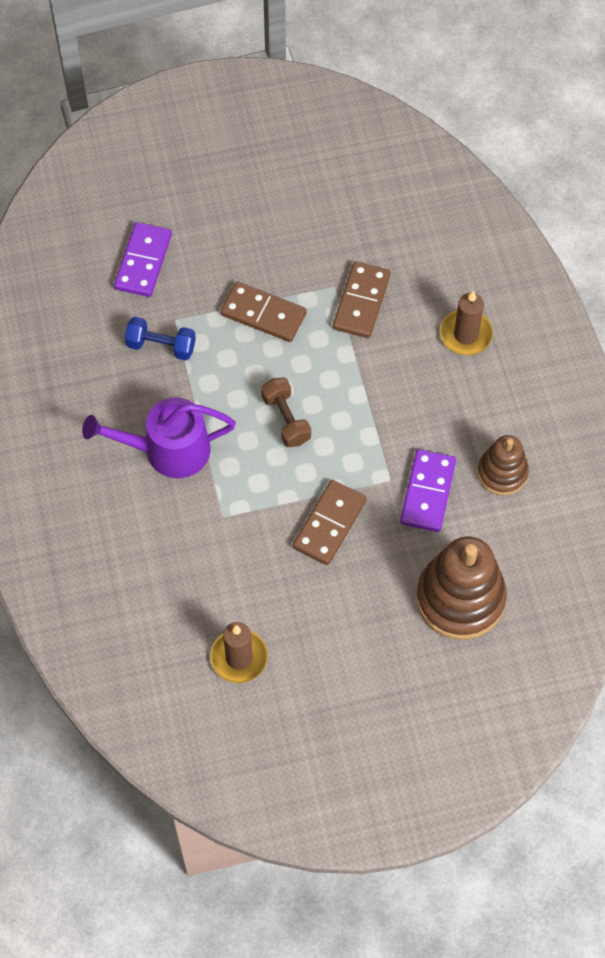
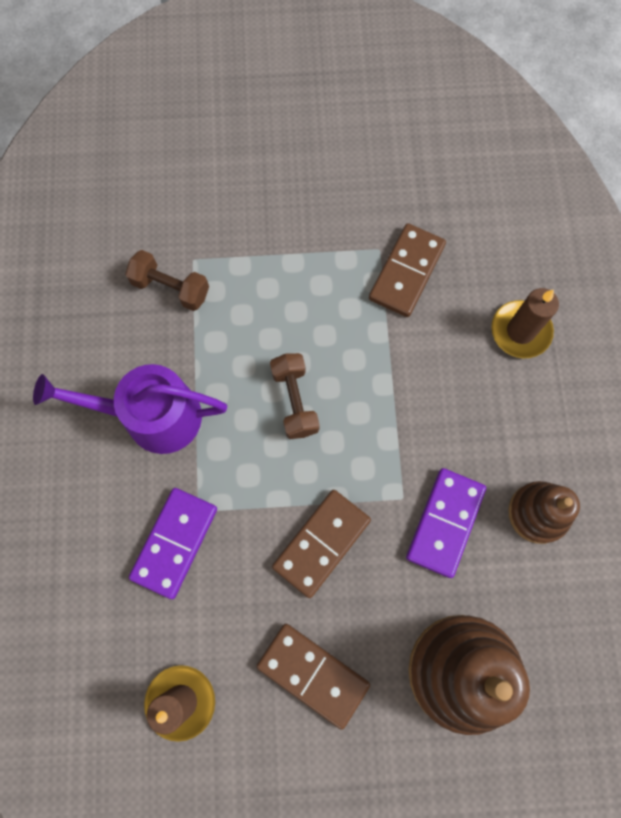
camera: 10 degrees right, 10 degrees up
purple domino [114,222,172,297] -> purple domino moved to [129,488,217,599]
blue dumbbell [125,317,196,360] -> brown dumbbell [125,250,209,311]
brown domino [220,282,307,342] -> brown domino moved to [257,624,370,730]

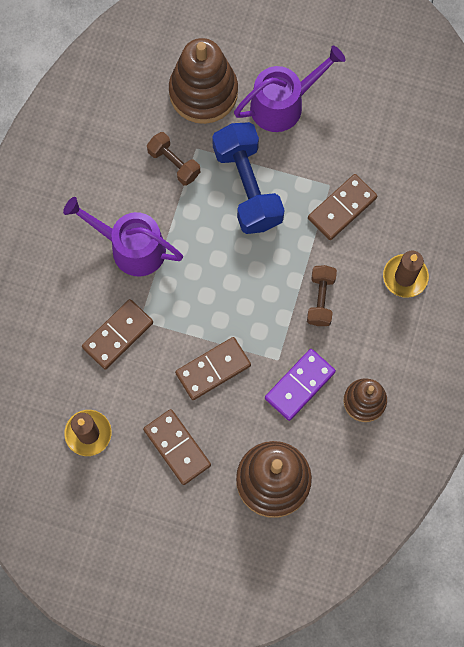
camera: 20 degrees right, 0 degrees up
purple domino [129,488,217,599] -> brown domino [82,299,153,370]
brown dumbbell [270,353,320,439] -> brown dumbbell moved to [307,265,337,326]
none -> brown stacking toy [169,38,238,124]
none -> blue dumbbell [212,122,285,234]
none -> purple watering can [234,45,345,132]

